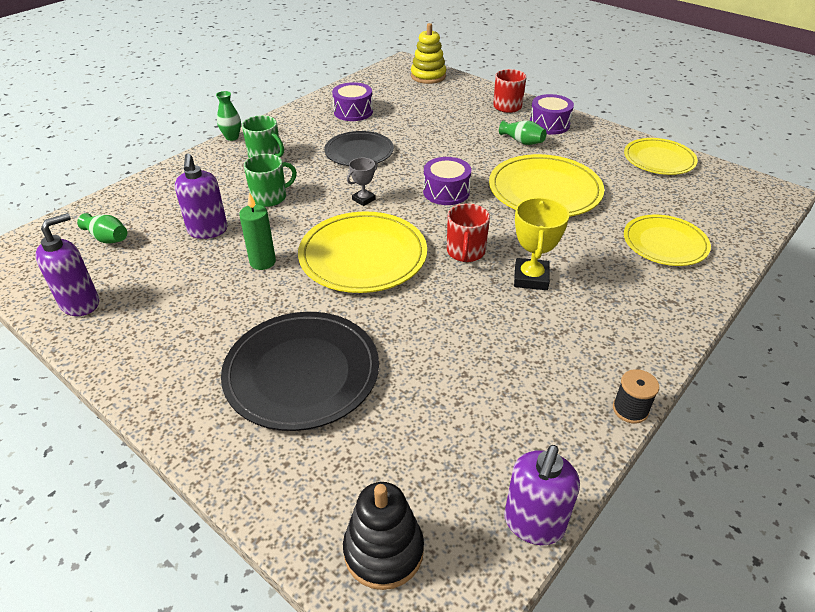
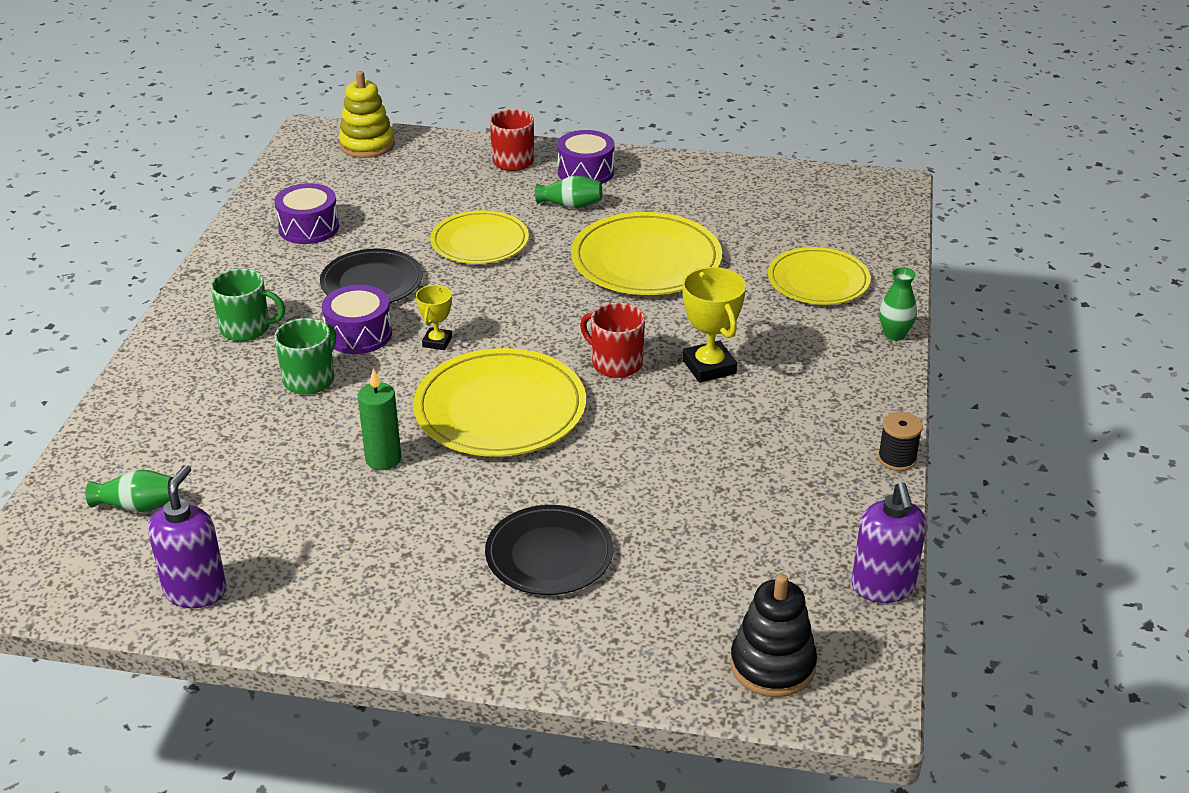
camera: 30 degrees left, 5 degrees down
purple soap dispenser [175,153,228,239] -> none
green vase [216,91,241,141] -> green vase moved to [879,267,917,341]
black plate [221,312,379,431] -> black plate [485,505,614,595], size x0.66
grey trophy [347,158,377,206] -> yellow trophy [416,285,452,350]
purple drum [423,157,471,205] -> purple drum moved to [322,285,392,354]
red mug [447,204,490,262] -> red mug turned 150 degrees clockwise [580,303,645,378]
yellow plate [624,138,698,175] -> yellow plate moved to [430,210,529,264]

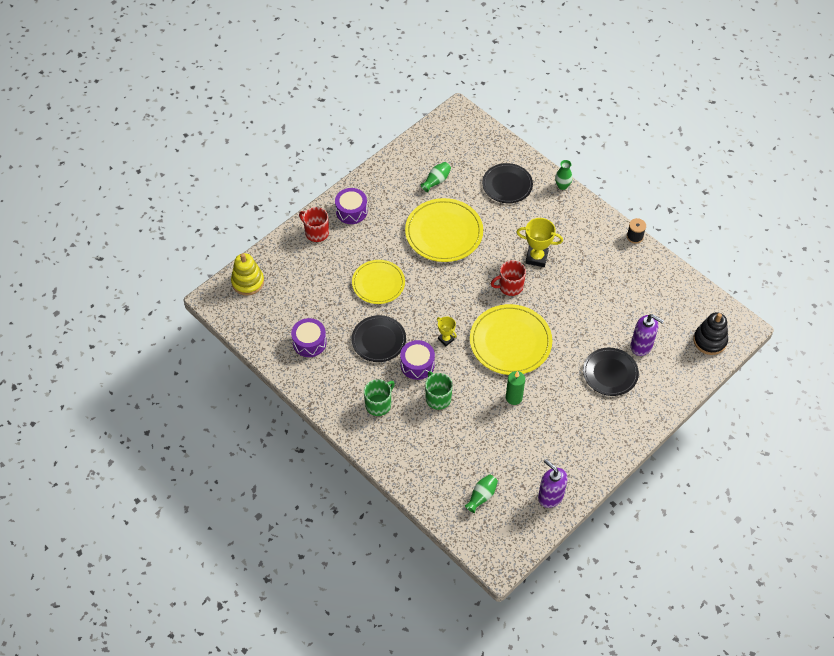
camera: 55 degrees left, 20 degrees up
green vase [535,175,602,208] -> green vase moved to [421,162,451,192]
yellow plate [768,247,871,305] -> black plate [482,163,533,203]
purple soap dispenser [852,482,927,603] -> purple soap dispenser moved to [631,314,664,356]

